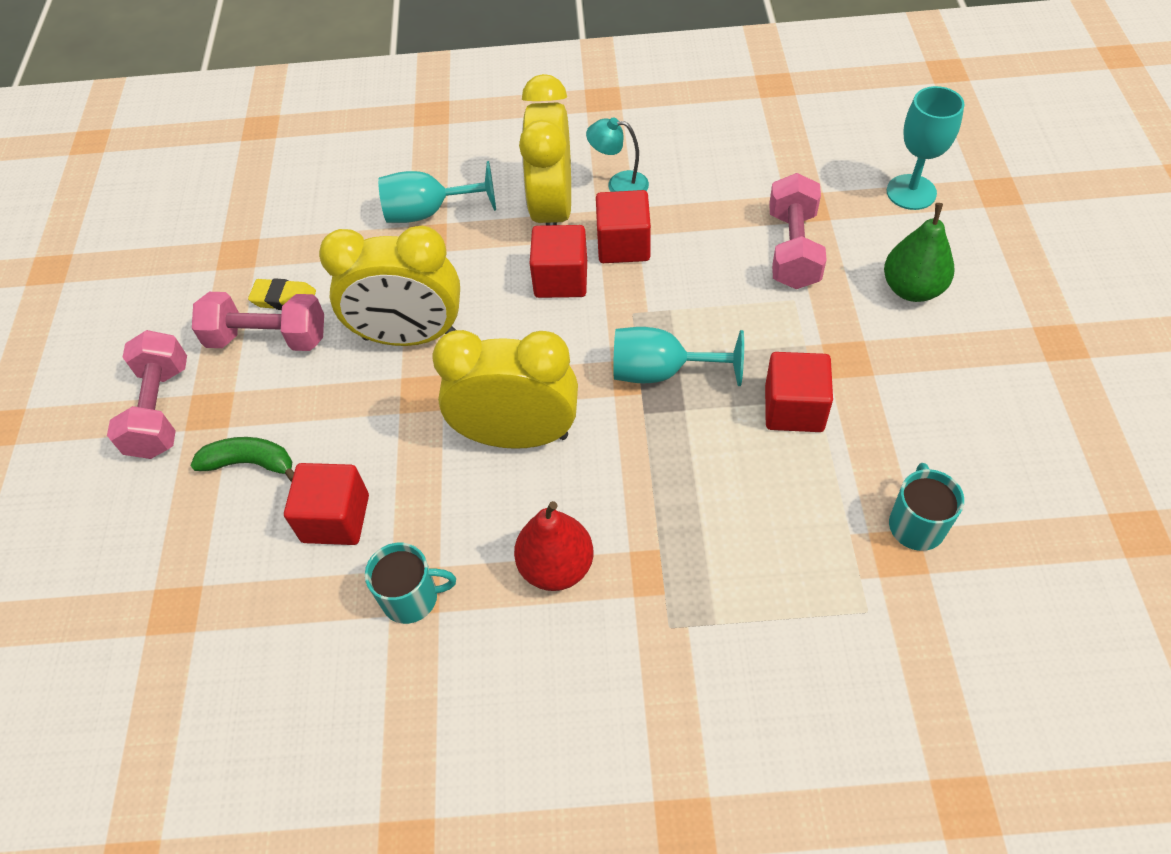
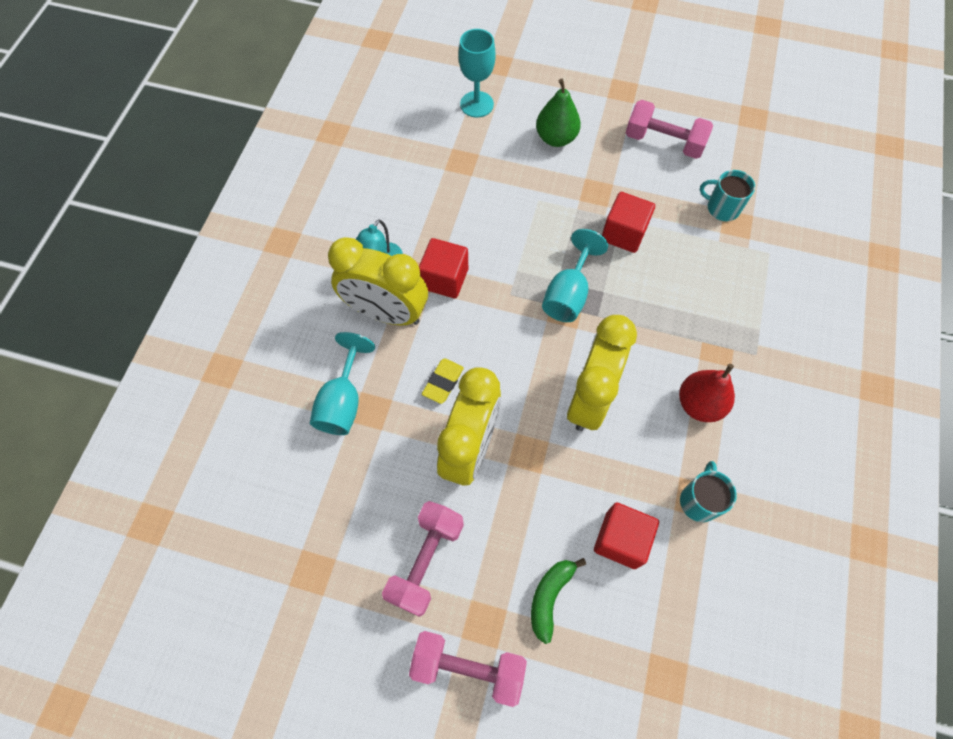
camera: 75 degrees left, 10 degrees up
yellow eraser [248,278,316,310] -> yellow eraser moved to [422,358,464,404]
red cube [529,225,587,298] -> none
pink dumbbell [769,173,827,289] -> pink dumbbell moved to [626,100,713,159]

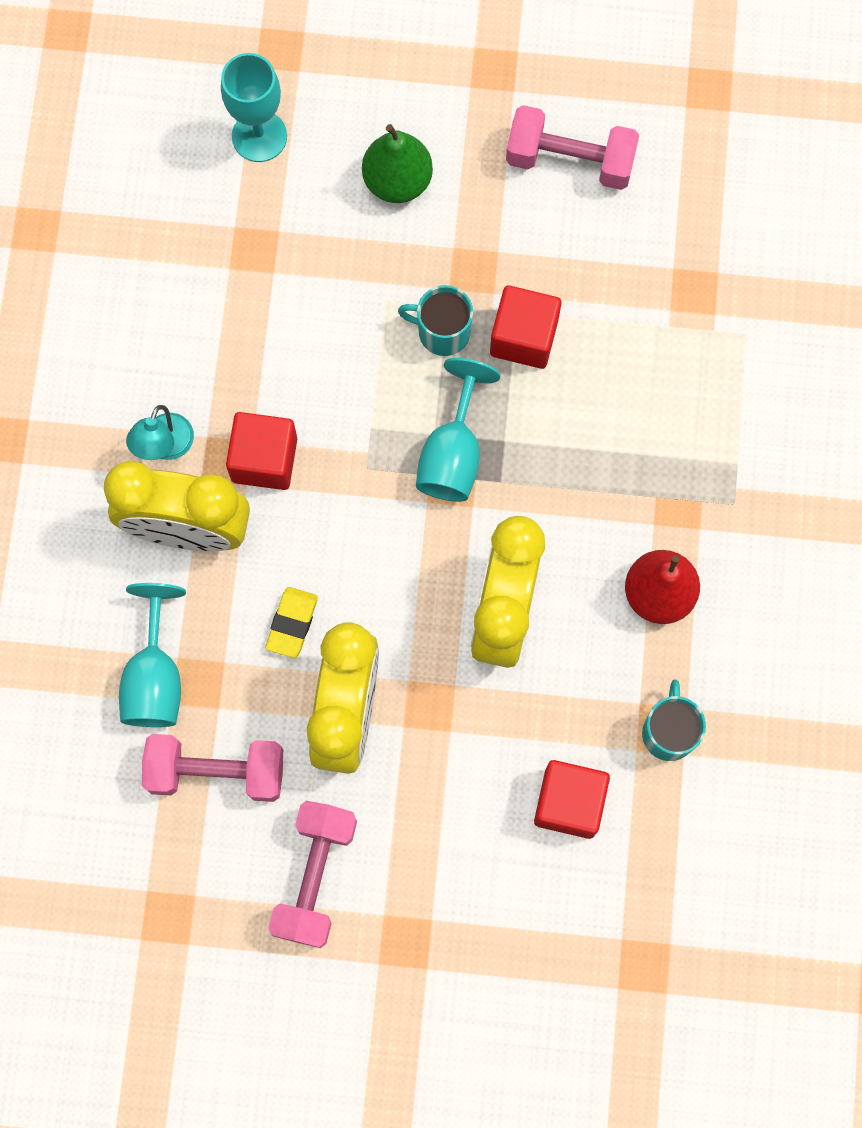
camera: 10 degrees left, 10 degrees up
pink dumbbell [409,631,527,707] -> pink dumbbell moved to [142,734,283,802]
green banana [531,558,586,644] -> none
turquoise mug [700,170,755,221] -> turquoise mug moved to [398,285,473,356]

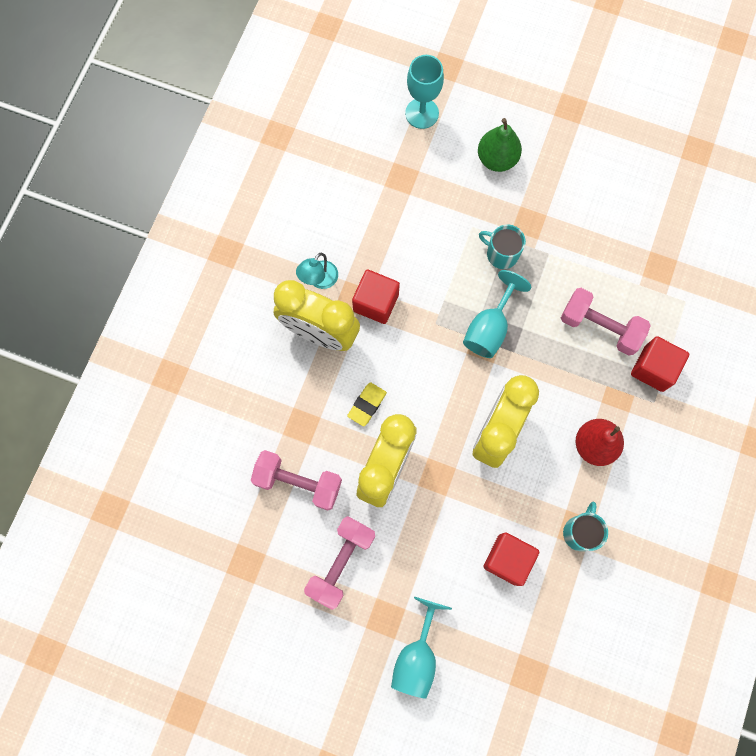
camera: 15 degrees right, 0 degrees up
turquoise goblet [119,583,186,727] -> turquoise goblet moved to [391,597,452,698]
red cube [490,285,562,369] -> red cube moved to [631,336,689,392]
pink dumbbell [506,105,639,190] -> pink dumbbell moved to [561,288,651,355]

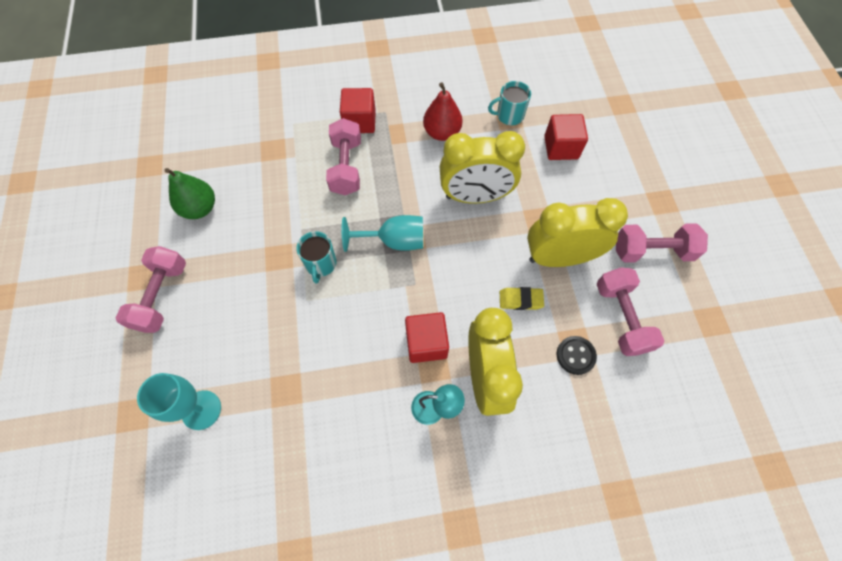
camera: 120 degrees left, 10 degrees down
turquoise goblet [391,597,452,698] -> none
green pear [478,118,522,172] -> green pear moved to [165,168,215,219]
none -> pink dumbbell [116,246,186,333]
none -> black button [557,336,597,375]

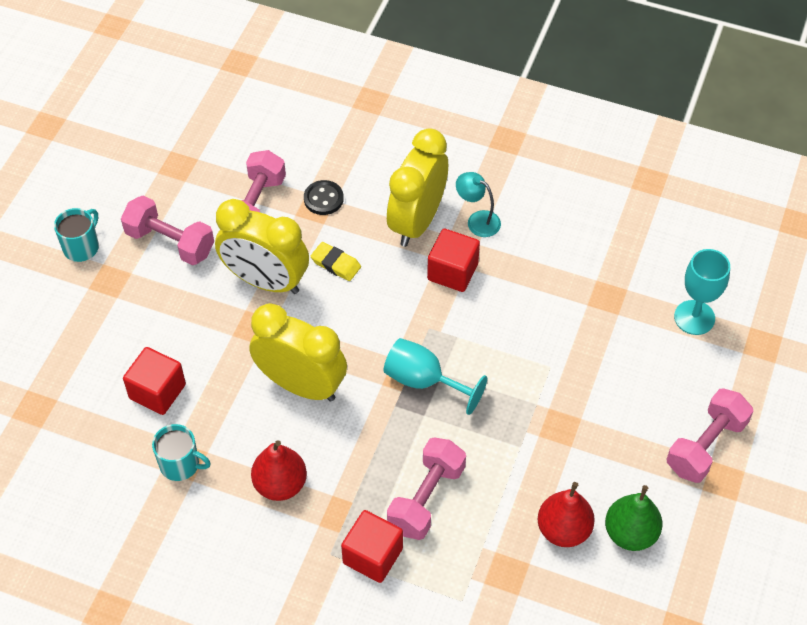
camera: 150 degrees left, 10 degrees down
turquoise mug [296,231,337,284] -> turquoise mug moved to [54,208,99,262]
none -> red pear [538,482,595,547]

